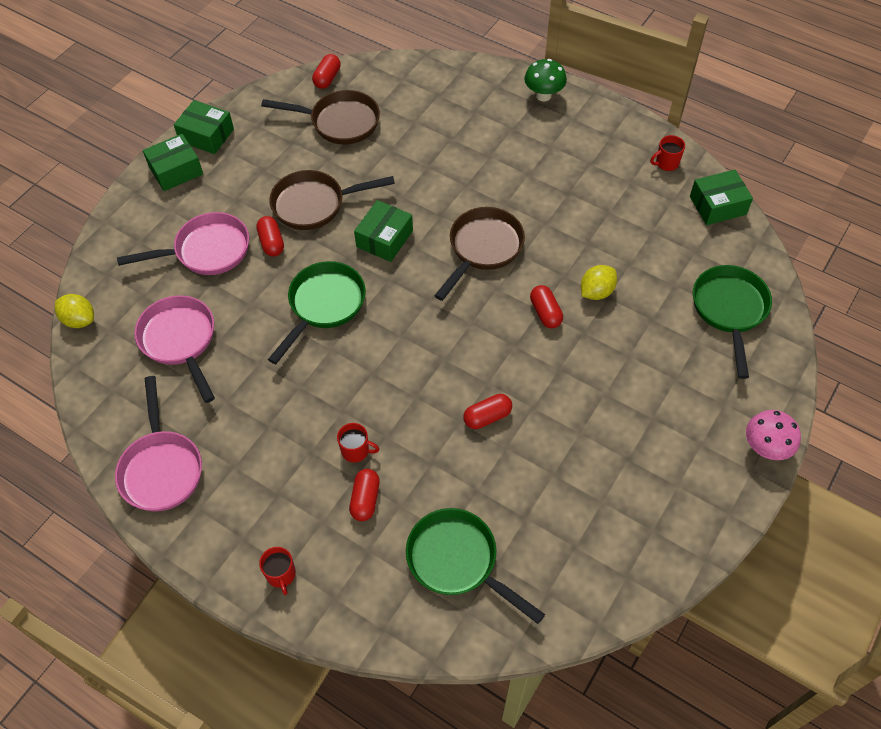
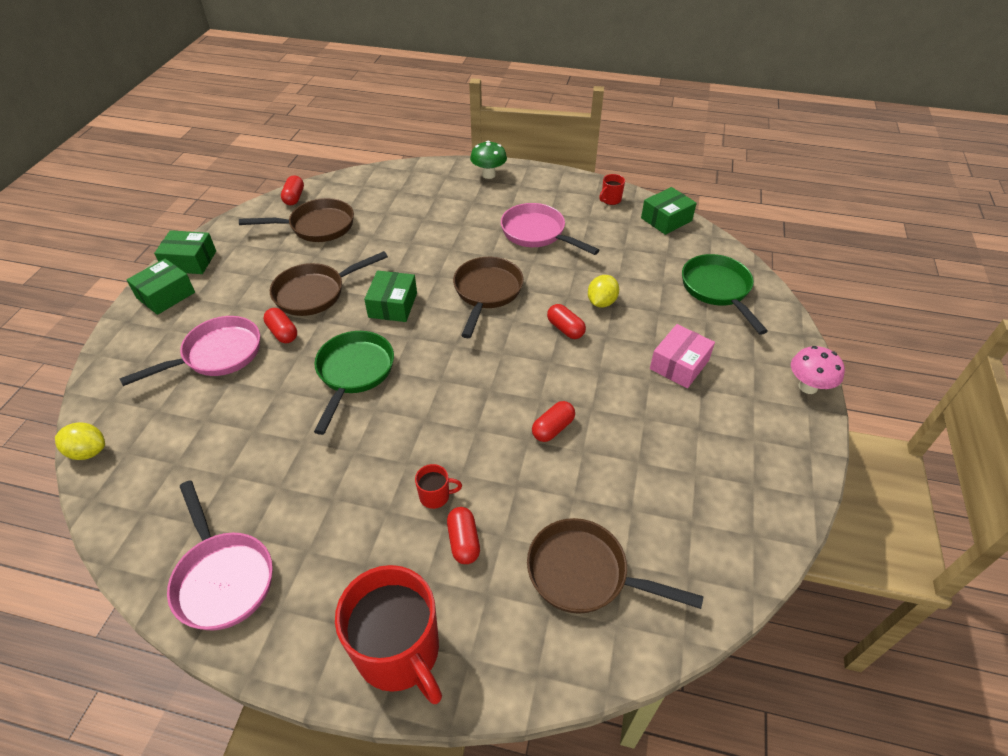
camera: 20 degrees left, 10 degrees down
pink pan [134,295,215,403] -> pink pan moved to [501,203,600,255]
red mug [259,547,296,595] -> red mug [335,565,442,704], size x2.38
green pan [406,508,545,624] -> brown pan [527,518,704,614]
none -> pink box [650,324,715,388]

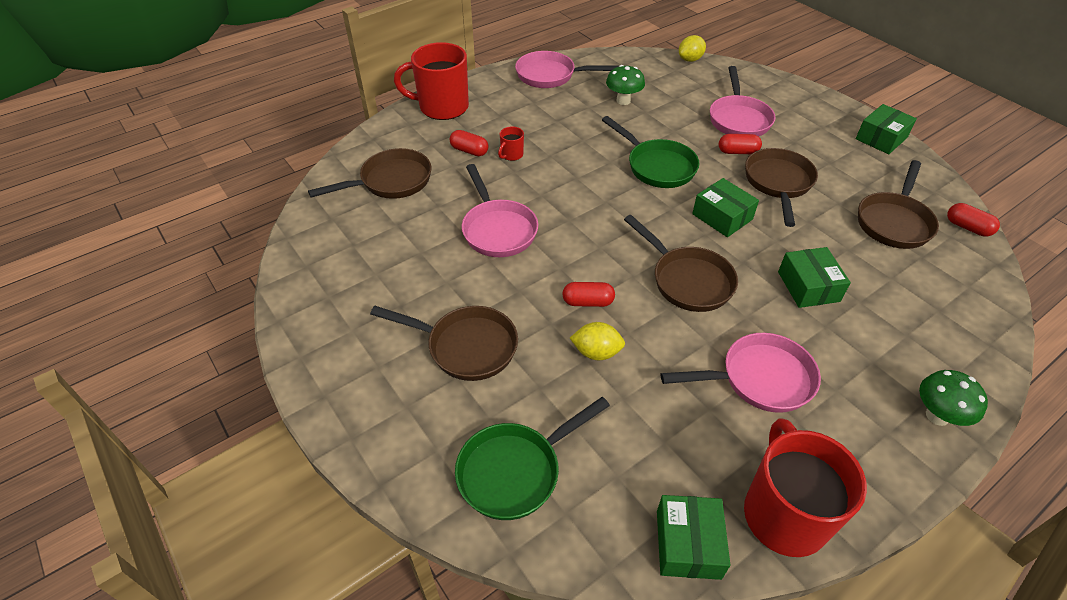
camera: 130 degrees right, 0 degrees up
green box [127,258,195,315] -> green box moved to [778,247,851,308]
red capsule [532,401,575,442] -> pink pan [462,164,538,257]
yellow lemon [588,275,619,308] -> yellow lemon turned 60 degrees counterclockwise [570,322,625,360]
red mug [599,174,625,205] -> red mug [744,418,867,557], size x2.38
pink box [650,324,715,388] -> brown pan [370,306,518,381]
green pan [682,254,768,335] -> green pan turned 120 degrees clockwise [455,397,610,520]
pink mushroom [791,346,845,394] -> none
none -> green mushroom [606,65,645,105]

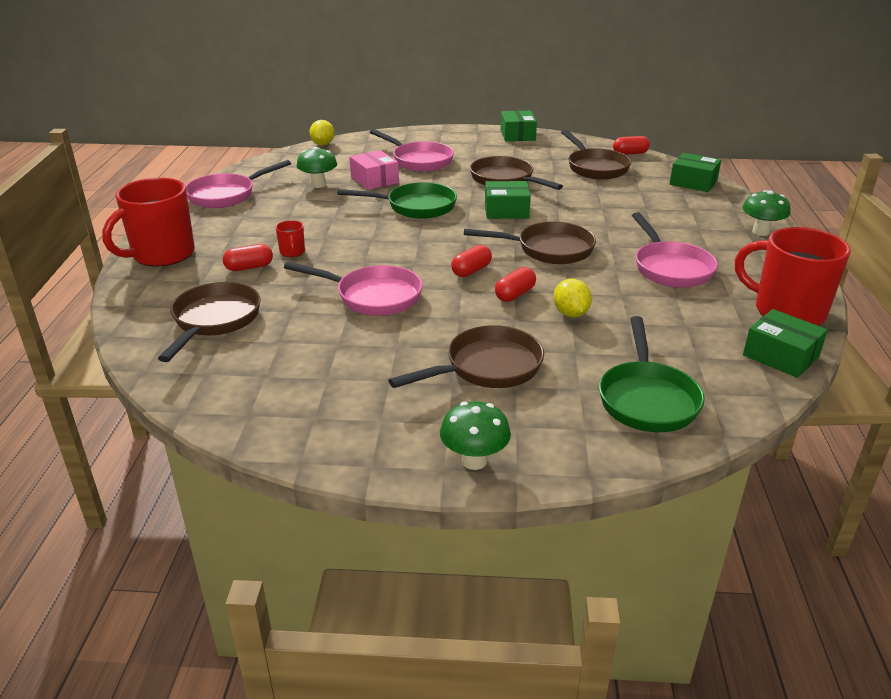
camera: 50 degrees left, 15 degrees down
yellow lemon [570,322,625,360] -> yellow lemon turned 60 degrees counterclockwise [554,279,592,317]
pink pan [661,333,821,413] -> pink pan turned 135 degrees clockwise [632,212,718,288]
red capsule [719,134,762,154] -> red capsule moved to [451,245,492,277]
green box [778,247,851,308] -> green box moved to [670,153,721,192]
none -> pink box [350,150,399,190]
none -> green mushroom [440,401,511,470]

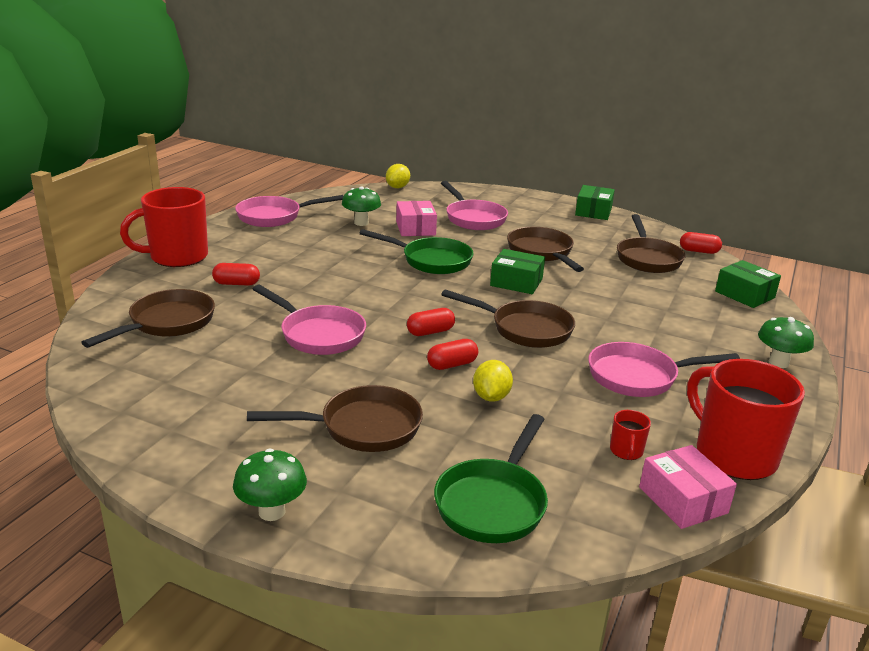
camera: 20 degrees right, 5 degrees down
red mug [276,220,305,257] -> red mug moved to [610,410,651,460]
pink pan [632,212,718,288] -> pink pan turned 75 degrees clockwise [588,342,740,397]
green box [743,309,828,378] -> pink box [639,445,737,529]

